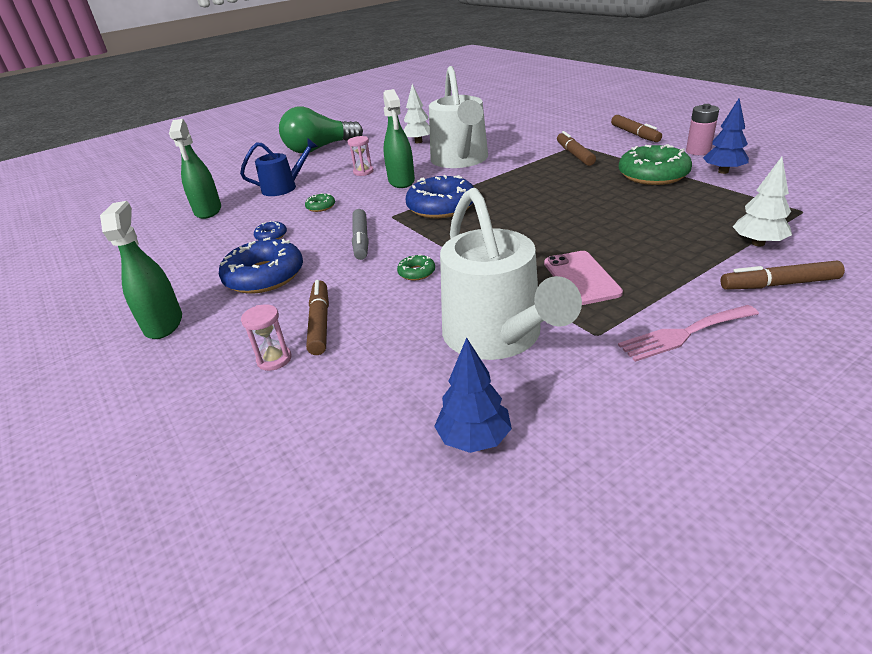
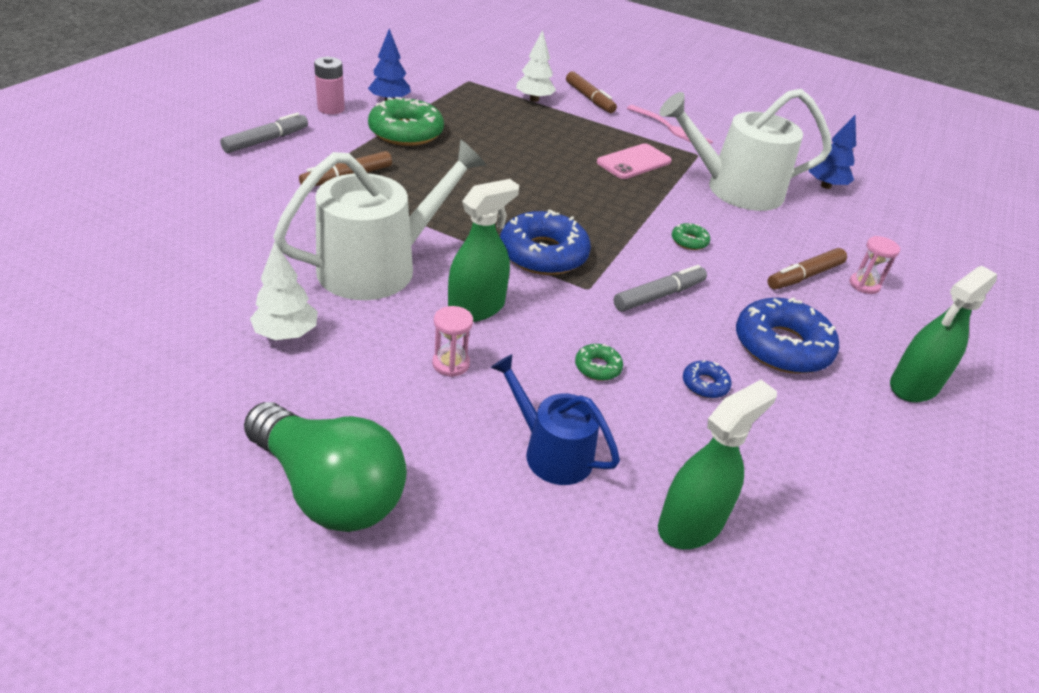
camera: 125 degrees left, 5 degrees up
white watering can [440,188,582,360] -> white watering can turned 135 degrees counterclockwise [659,89,832,211]
brown marker [611,115,662,142] -> grey marker [220,112,308,153]

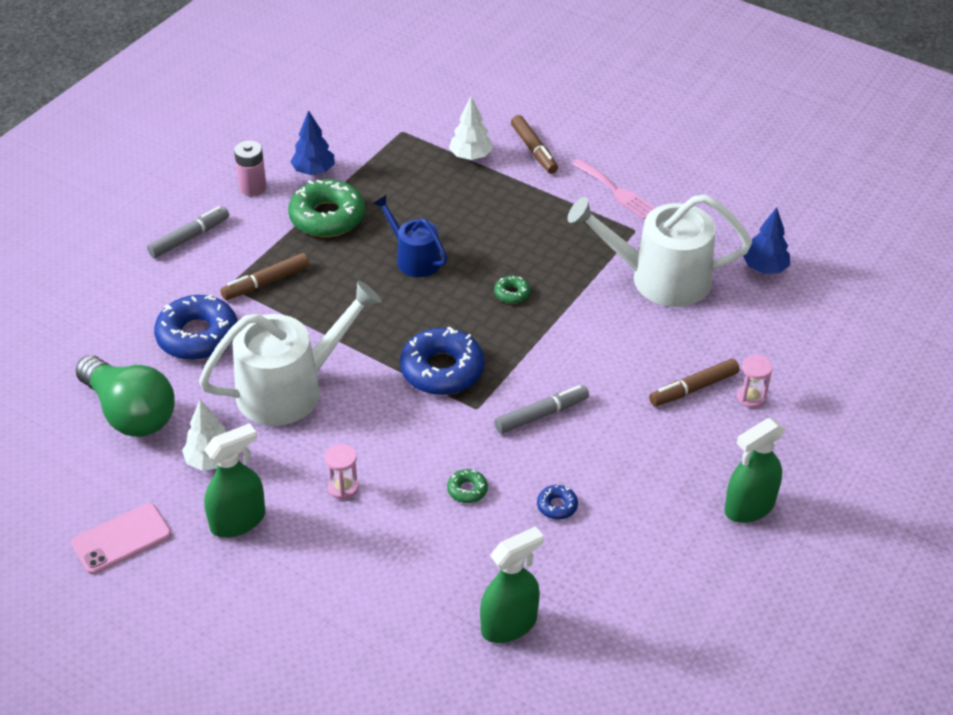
camera: 10 degrees right, 5 degrees up
green light bulb [244,402,407,532] -> green light bulb moved to [75,355,174,437]
green spray bottle [448,179,519,322] -> green spray bottle moved to [204,423,265,538]
blue watering can [491,354,620,485] -> blue watering can moved to [373,195,447,277]
pink phone [597,143,672,179] -> pink phone moved to [71,503,172,574]
green donut [672,223,710,250] -> green donut moved to [494,276,530,304]
blue donut [736,297,839,374] -> blue donut moved to [154,295,238,360]

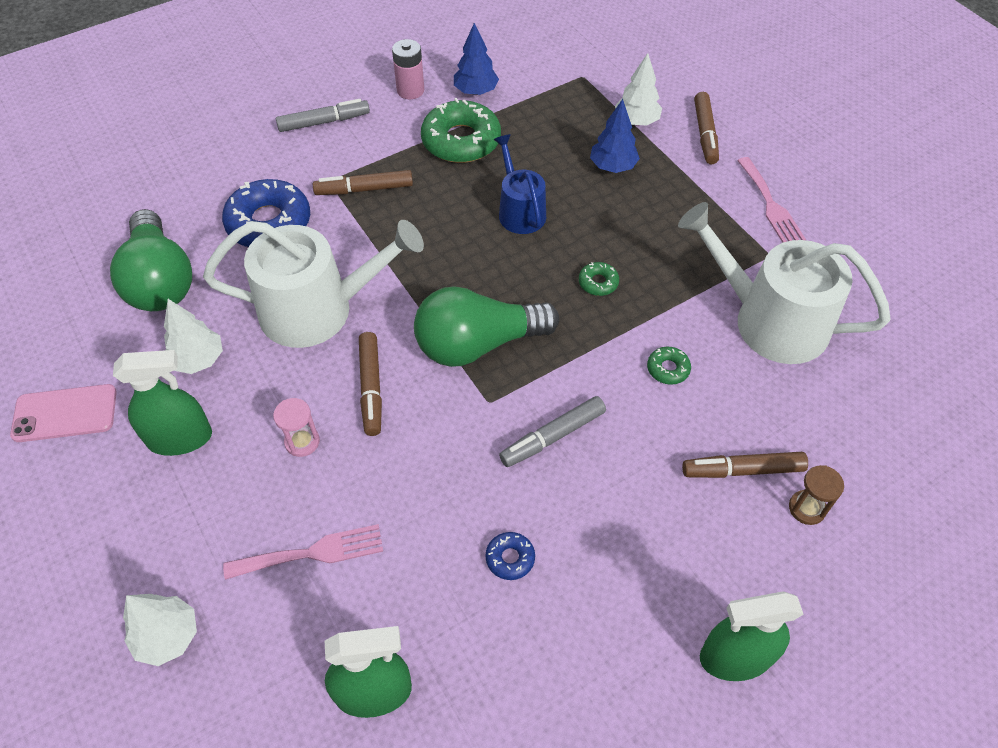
camera: 25 degrees right, 10 degrees up
blue donut [400,327,485,395] -> green light bulb [414,286,559,367]
green donut [447,469,488,503] -> green donut moved to [647,347,691,385]
grey marker [494,385,589,434] -> grey marker turned 150 degrees clockwise [499,396,606,467]
pink hourglass [737,355,773,408] -> brown hourglass [789,465,844,525]
blue tree [743,207,790,274] -> blue tree moved to [590,99,640,173]
none -> white tree [123,594,197,666]
none -> pink fork [223,524,383,580]
none -> brown marker [359,332,382,436]

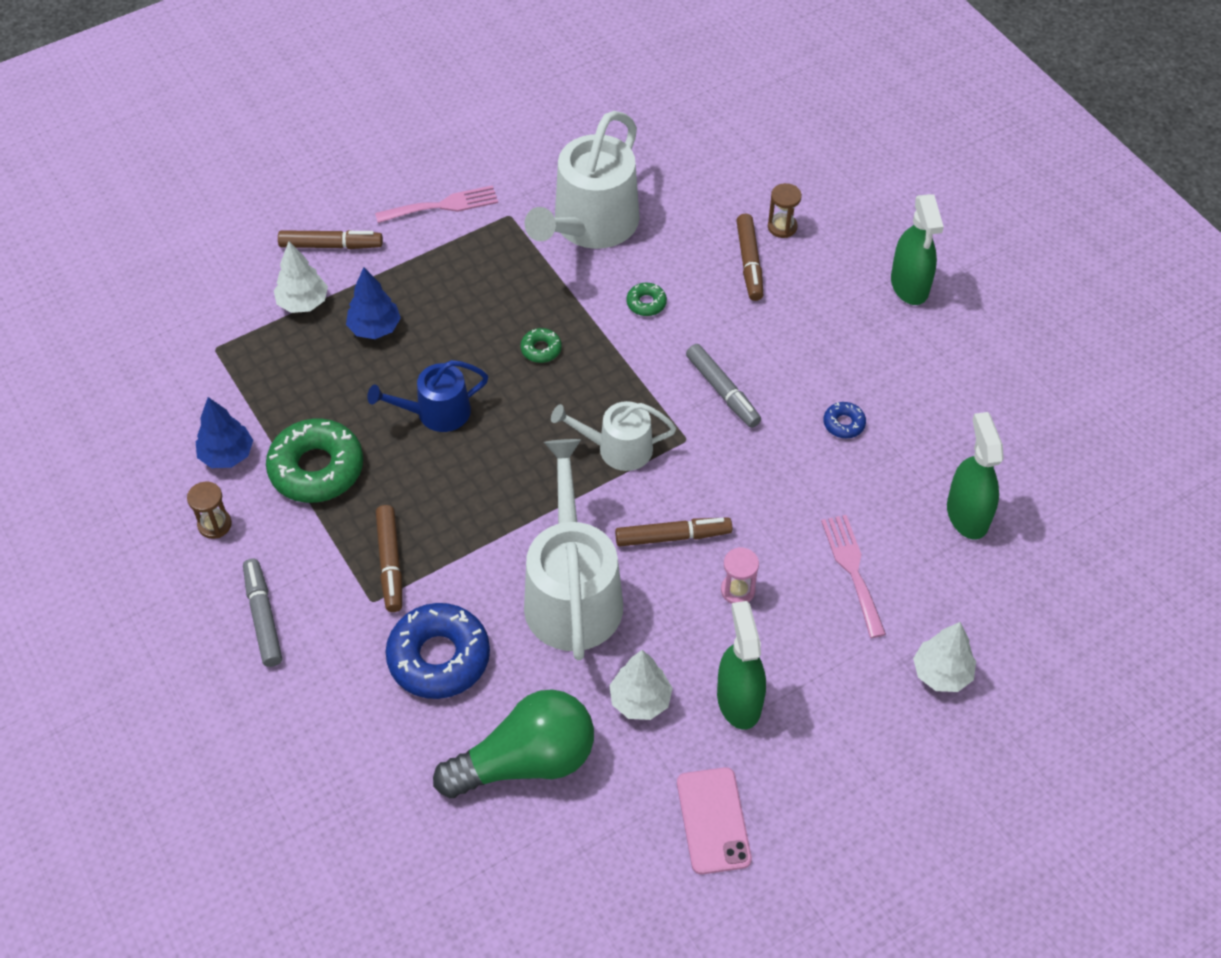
camera: 90 degrees left, 0 degrees up
pink battery [392,39,424,99] -> brown hourglass [187,482,232,539]
green light bulb [414,286,559,367] -> white watering can [551,401,676,471]

